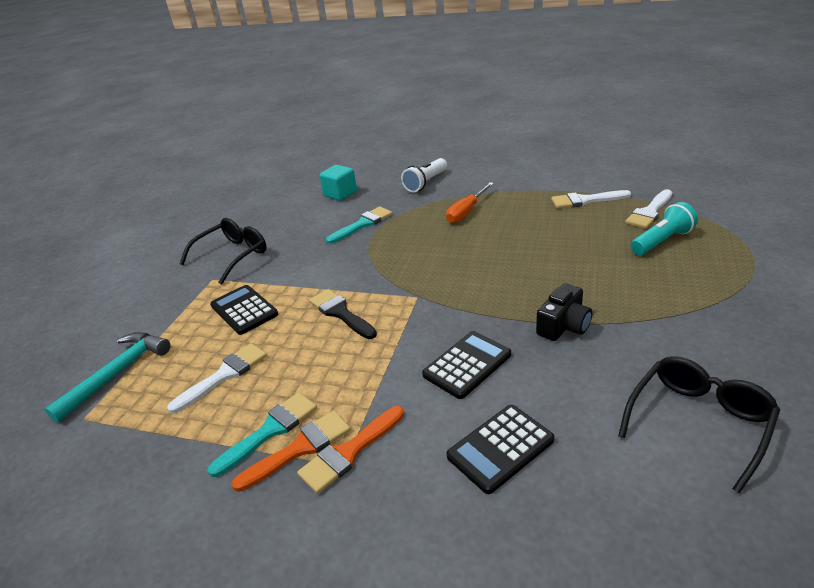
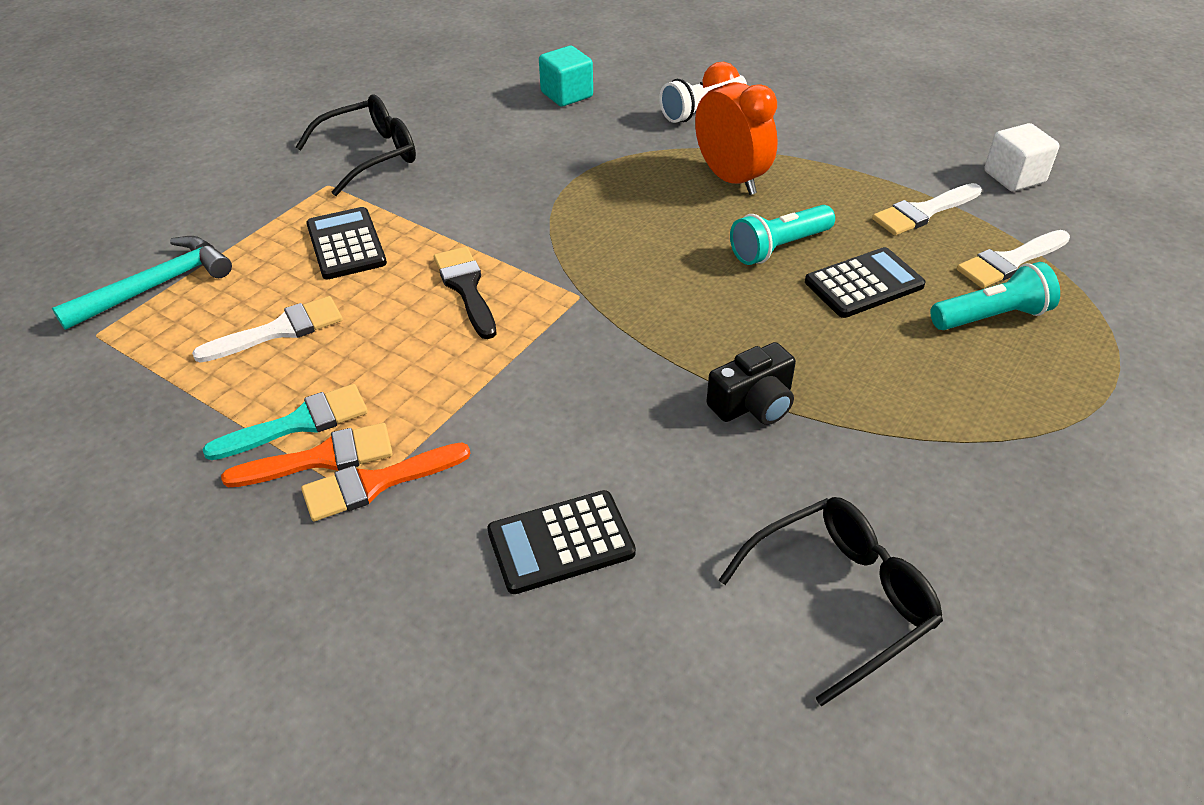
camera: 15 degrees right, 10 degrees up
turquoise brush [326,206,393,244] -> none
black calculator [422,331,511,399] -> black calculator moved to [805,247,926,318]
orange screwdriver [446,182,494,223] -> orange clock [695,62,778,195]
white brush [551,190,631,209] -> white brush turned 45 degrees counterclockwise [872,183,982,236]
none -> turquoise flashlight [730,205,835,265]
none -> white cube [984,123,1059,191]

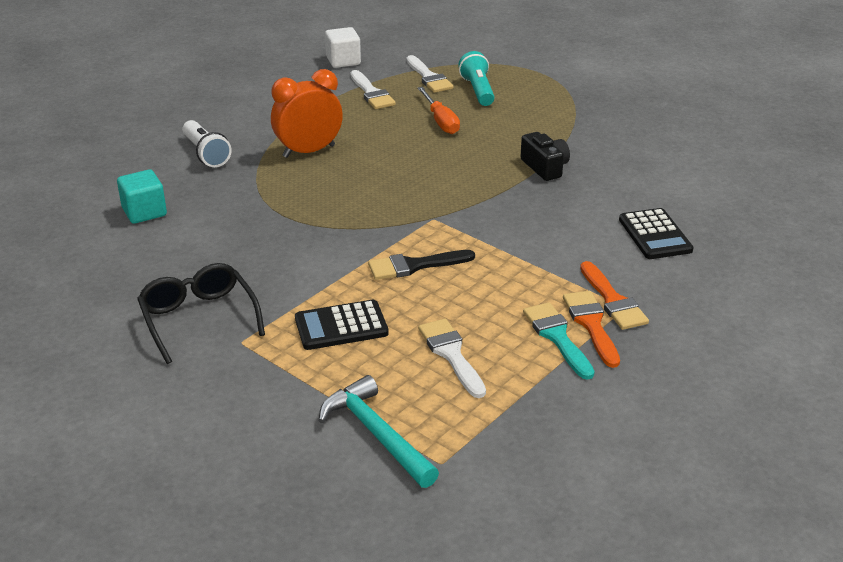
camera: 85 degrees left, 10 degrees down
black glasses [719,497,943,706] -> none
turquoise flashlight [730,205,835,265] -> none
black calculator [805,247,926,318] -> orange screwdriver [417,87,460,134]

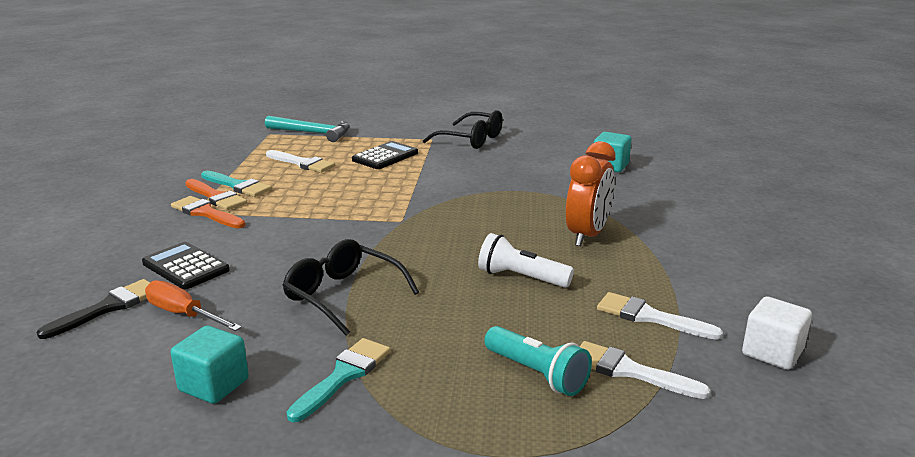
camera: 145 degrees right, 10 degrees down
white flashlight [182,120,232,167] -> white flashlight moved to [478,233,574,288]
black brush [368,250,475,280] -> black brush moved to [37,279,150,339]
orange screwdriver [417,87,460,134] -> orange screwdriver moved to [145,280,242,331]
black camera [520,132,570,181] -> black glasses [282,239,419,336]
none -> turquoise cube [171,326,249,404]
none -> turquoise brush [287,338,391,422]

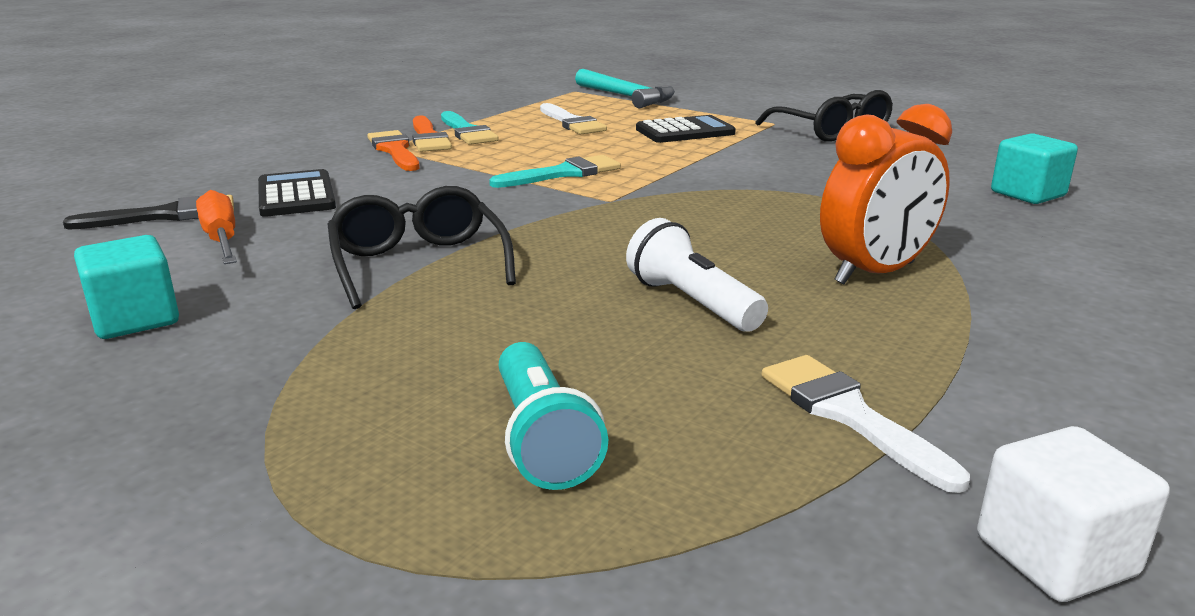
camera: 30 degrees right, 0 degrees up
turquoise brush [287,338,391,422] -> turquoise brush moved to [489,155,621,188]
white brush [579,341,710,399] -> none

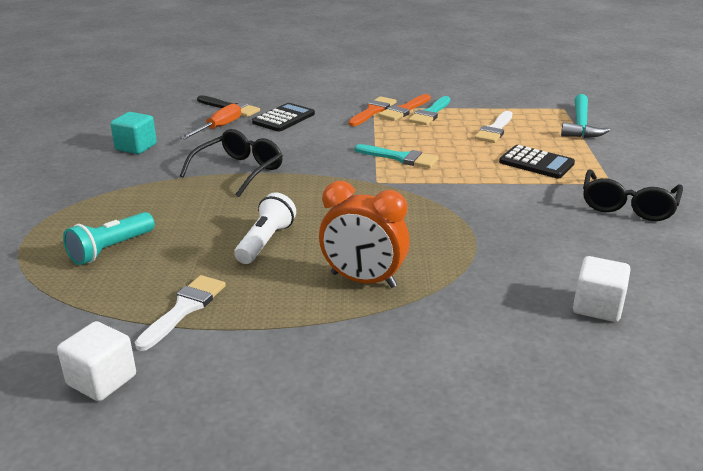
camera: 55 degrees right, 5 degrees up
turquoise cube [991,133,1078,204] -> white cube [573,256,630,322]

